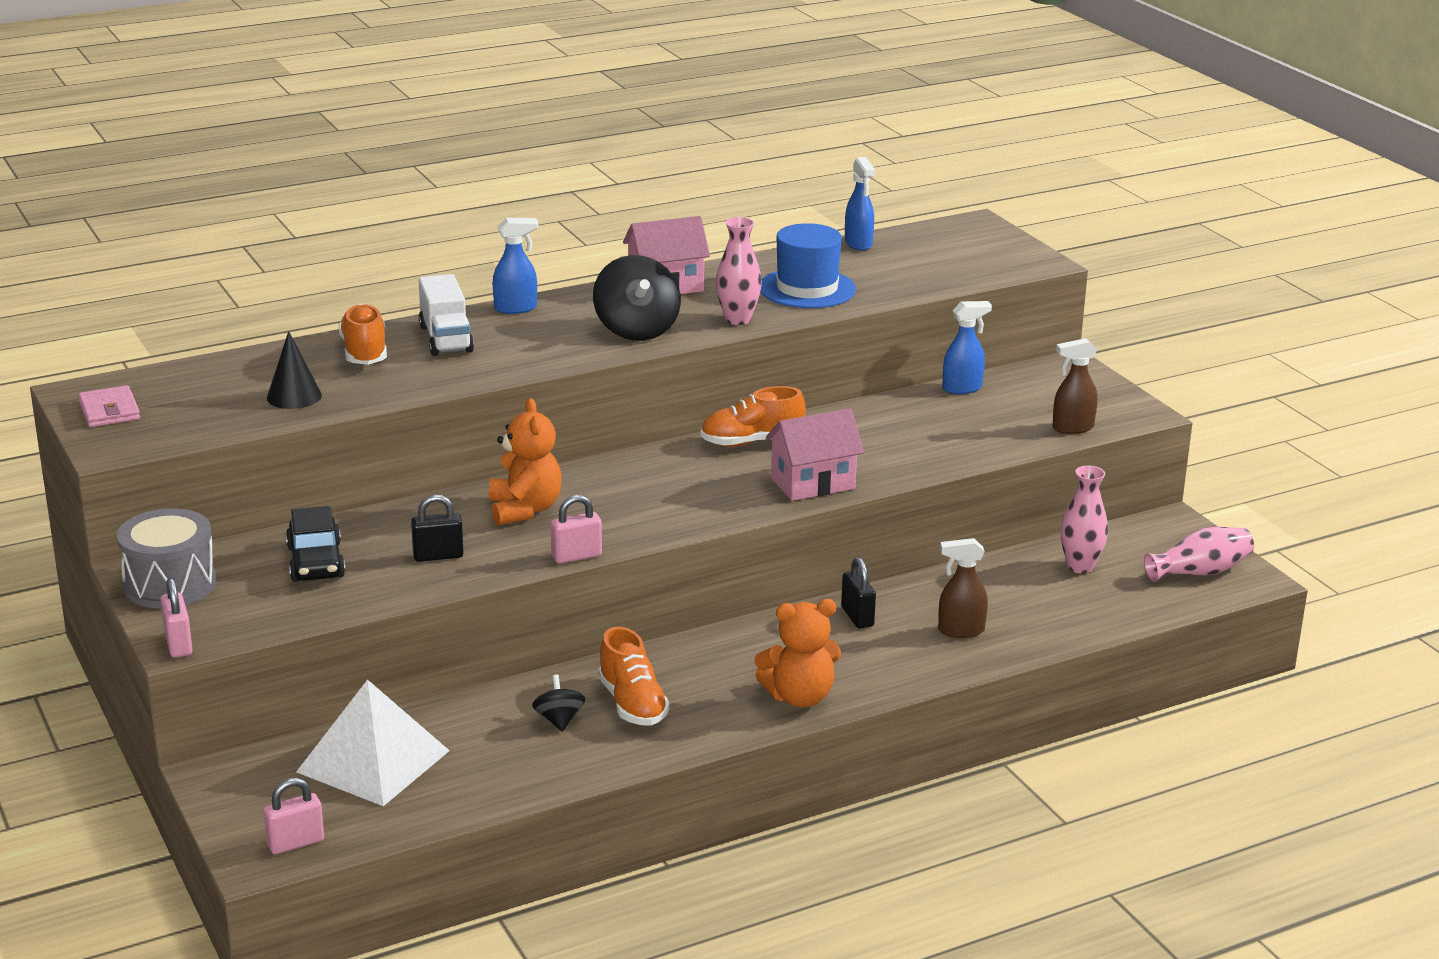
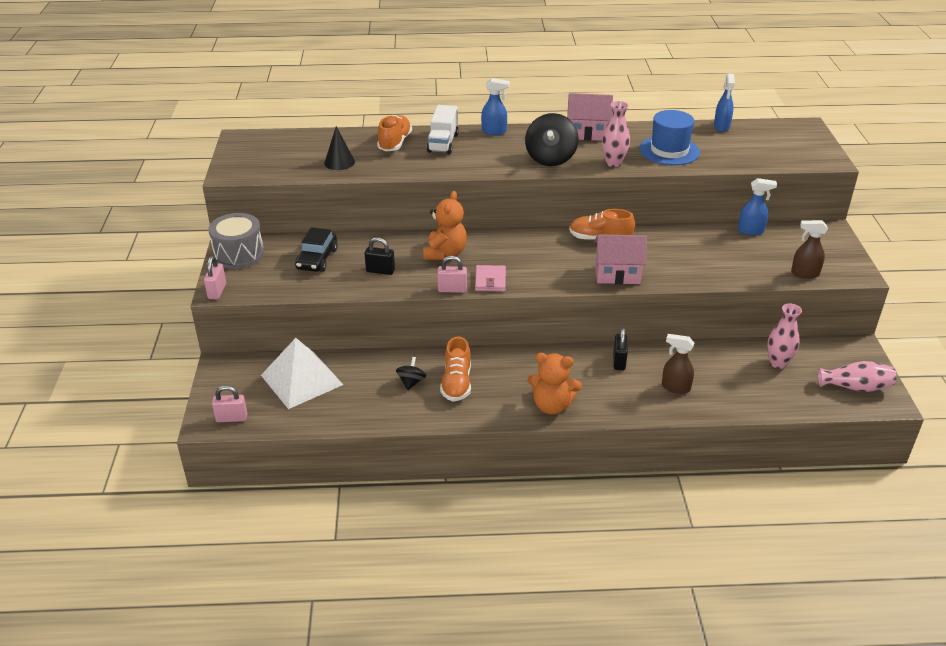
camera: 25 degrees right, 10 degrees up
pink wallet [78,385,140,427] -> pink wallet moved to [475,265,506,292]

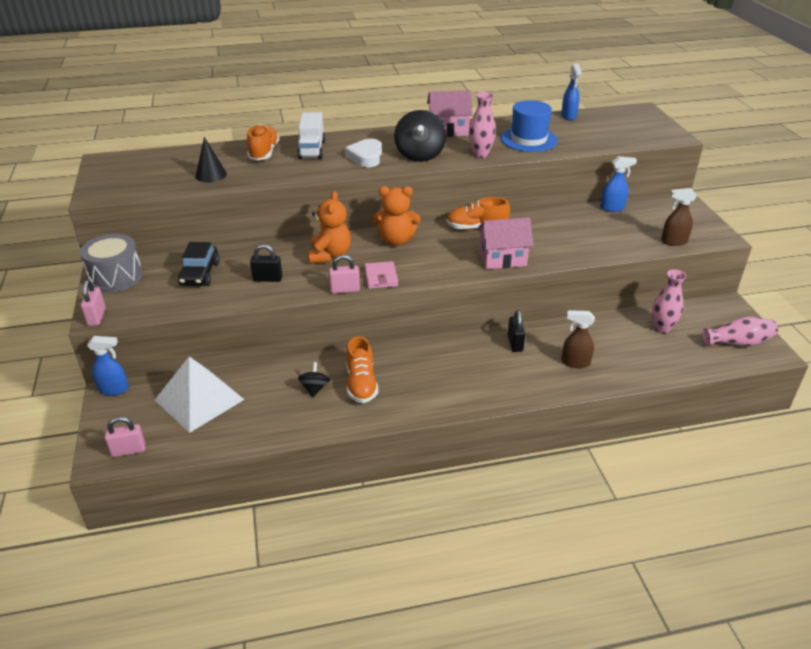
camera: 10 degrees left, 0 degrees up
blue spray bottle [481,78,510,135] -> blue spray bottle moved to [87,336,129,396]
orange teddy bear [527,353,582,414] -> orange teddy bear moved to [373,186,421,246]
none -> white heart [345,138,382,168]

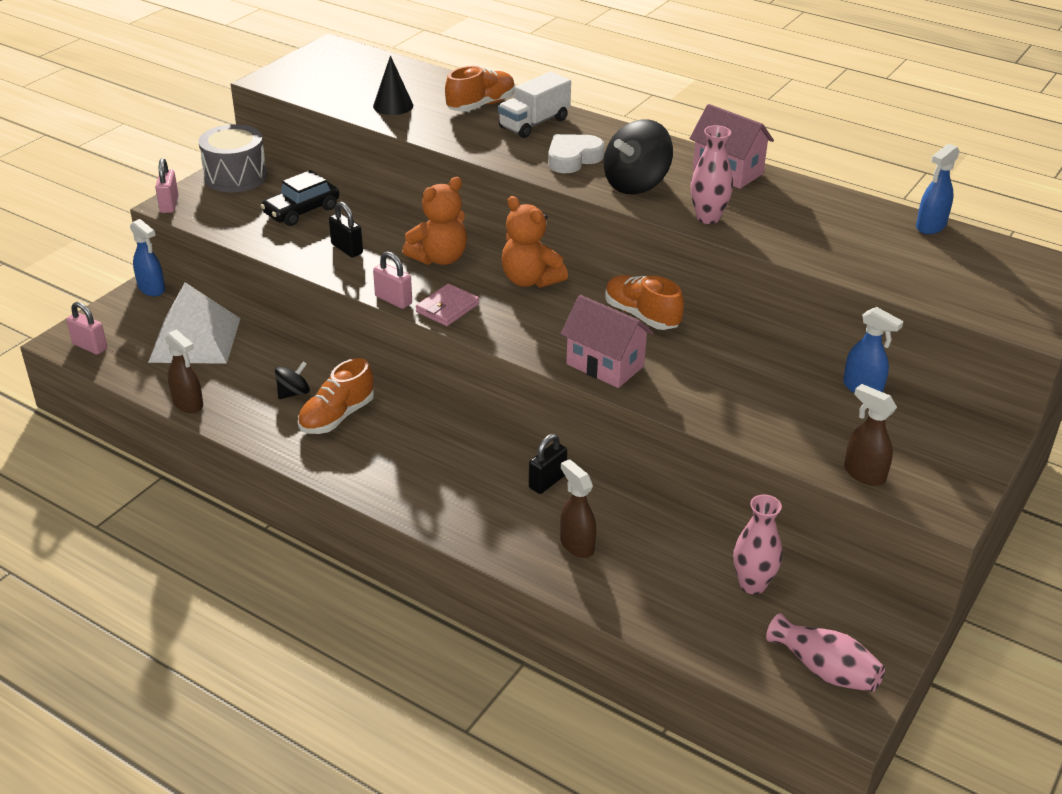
camera: 45 degrees right, 0 degrees up
pink padlock [81,280,106,326] -> pink padlock turned 45 degrees counterclockwise [155,158,179,213]
blue hat [500,100,558,152] -> none
none -> brown spray bottle [165,329,203,413]

